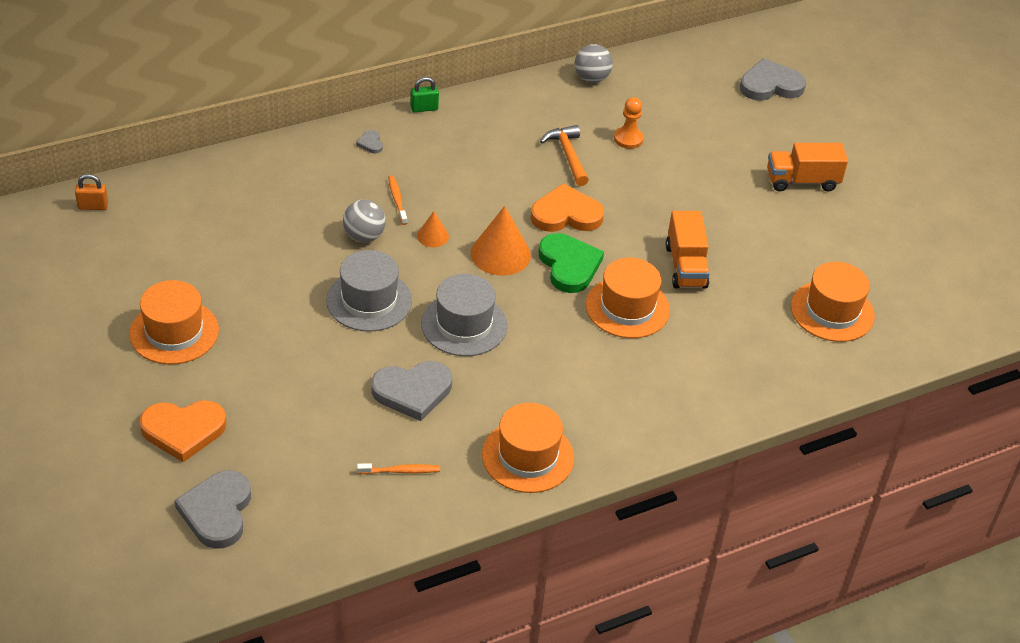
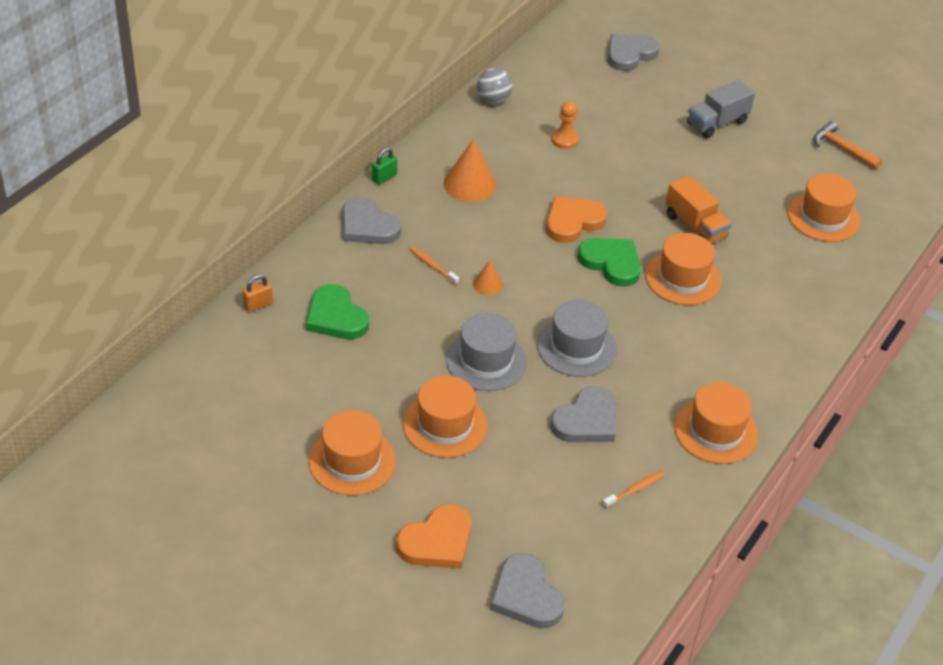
camera: 30 degrees left, 0 degrees up
orange padlock [75,174,108,210] -> orange padlock moved to [242,274,273,312]
grey ball [343,200,386,242] -> none
grey heart [356,130,383,153] -> grey heart [343,196,401,244], size x2.28
orange cone [471,206,531,276] -> orange cone moved to [443,140,496,202]
orange hammer [540,125,589,186] -> orange hammer moved to [814,121,882,169]
orange truck [767,143,848,191] -> grey truck [687,80,755,138]
none -> green heart [306,284,369,339]
none -> orange hat [403,375,488,458]

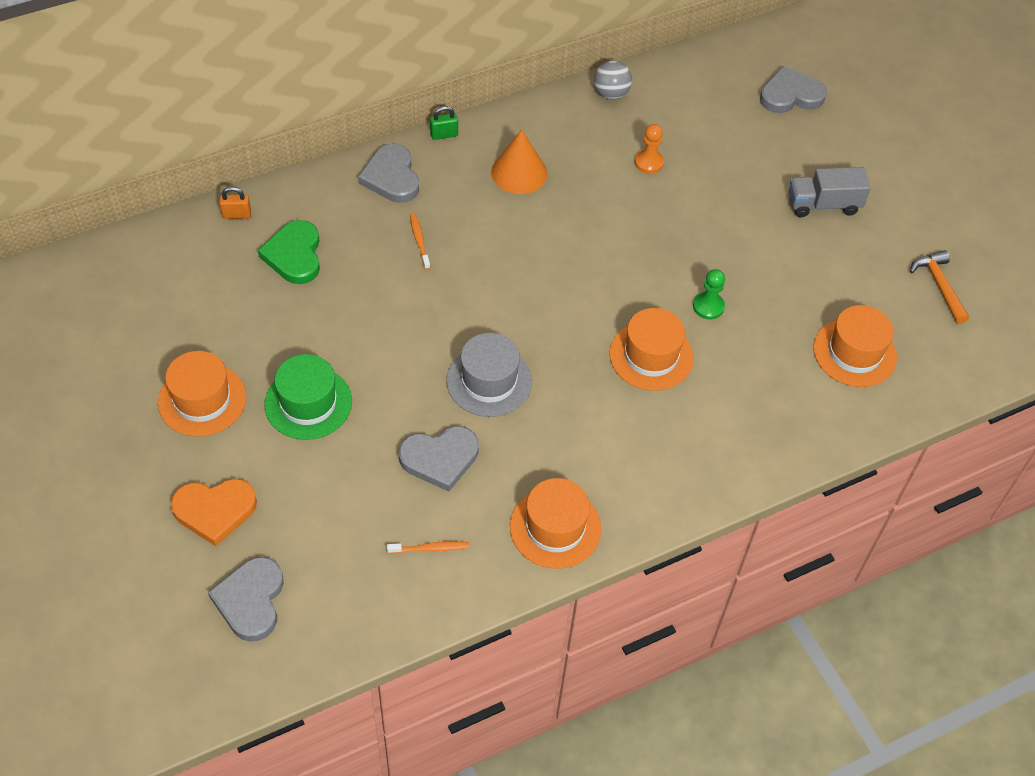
camera: 30 degrees right, 10 degrees up
orange hat [403,375,488,458] -> green hat [264,354,352,440]
grey hat [446,313,527,391] -> none
orange cone [473,261,503,295] -> none
orange heart [546,197,607,243] -> none
green heart [578,238,641,287] -> none
orange truck [665,175,732,244] -> green pawn [693,269,725,319]

